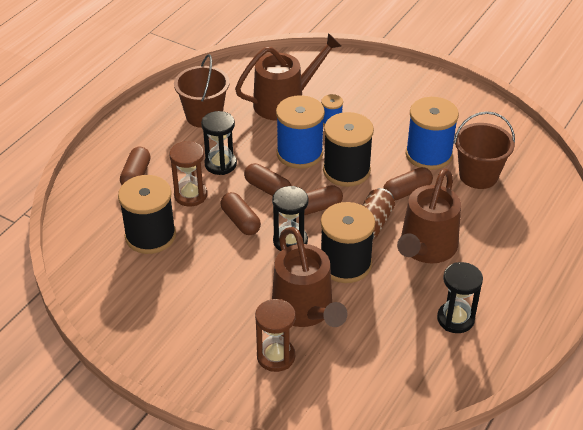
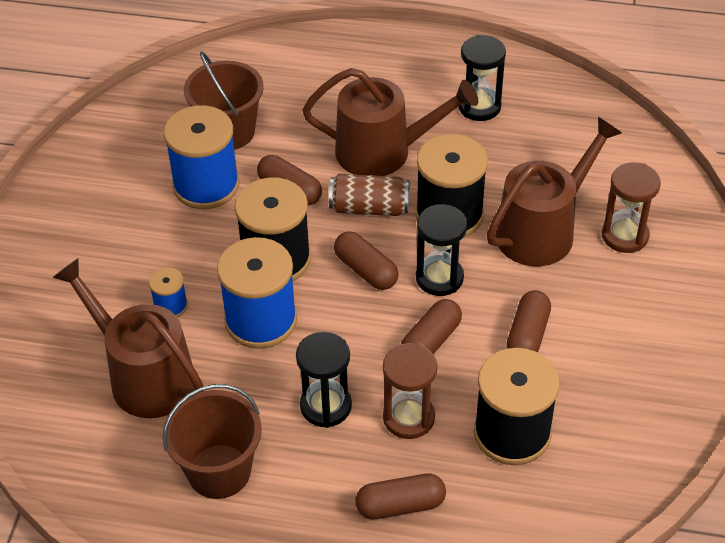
camera: 110 degrees left, 5 degrees up
brown capsule [244,163,291,196] -> brown capsule moved to [506,290,551,352]

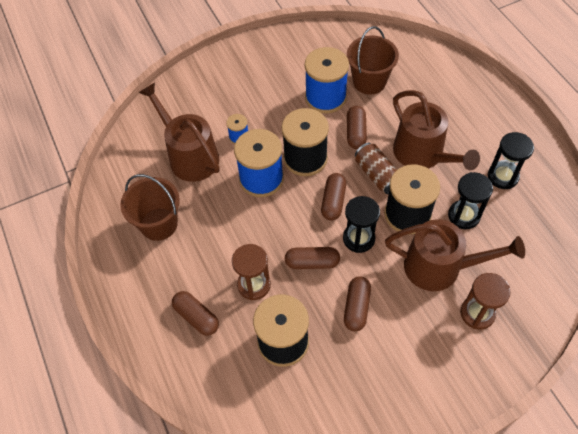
camera: 55 degrees right, 10 degrees up
brown watering can [52,258,204,418] -> brown watering can turned 45 degrees counterclockwise [139,82,219,182]
black hourglass [296,332,352,428] -> black hourglass moved to [448,172,493,229]
brown capsule [506,290,551,352] -> brown capsule turned 60 degrees counterclockwise [344,276,371,331]

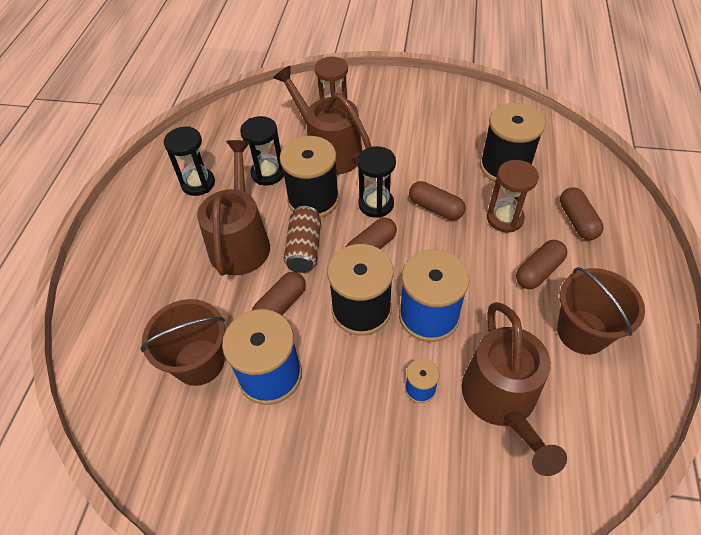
camera: 145 degrees left, 5 degrees down
brown capsule [344,276,371,331] -> brown capsule moved to [516,240,567,289]

